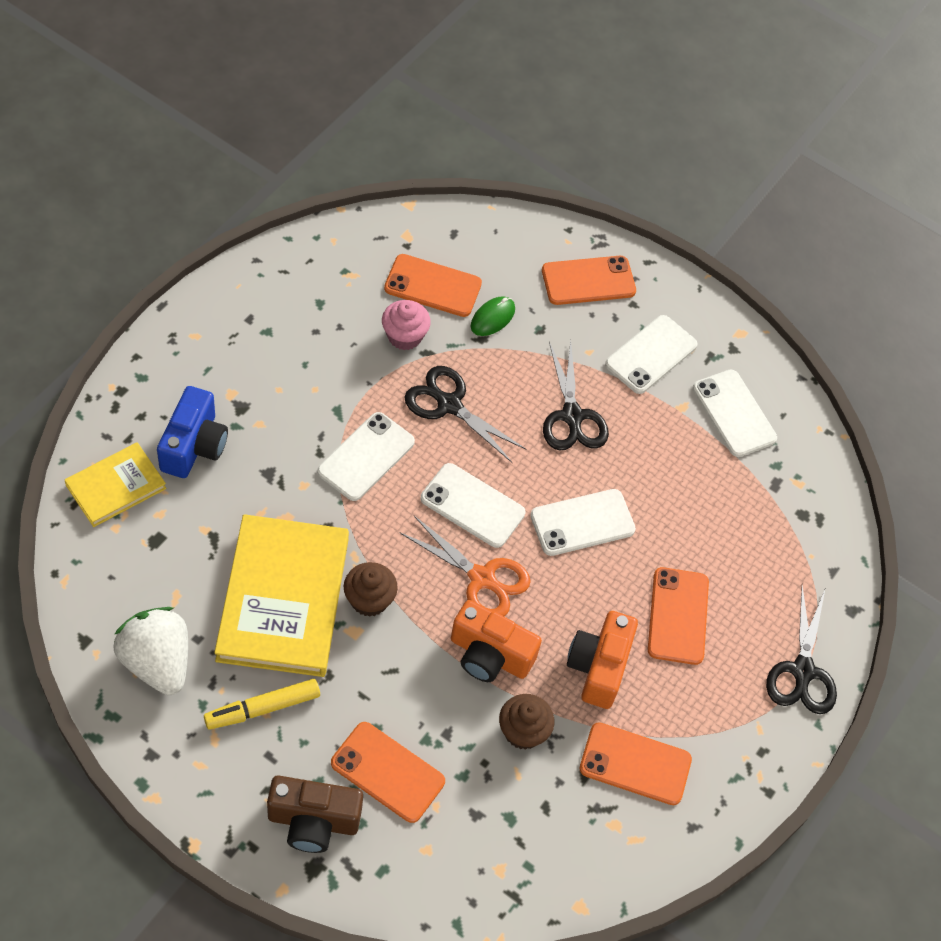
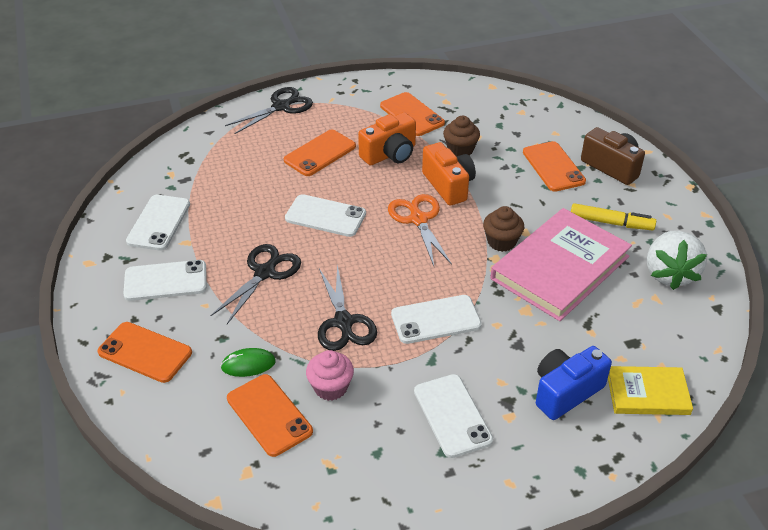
camera: 135 degrees left, 15 degrees down
yellow book [214,514,349,677] -> pink book [491,208,632,321]
white phone [421,463,525,548] -> white phone moved to [414,374,493,458]

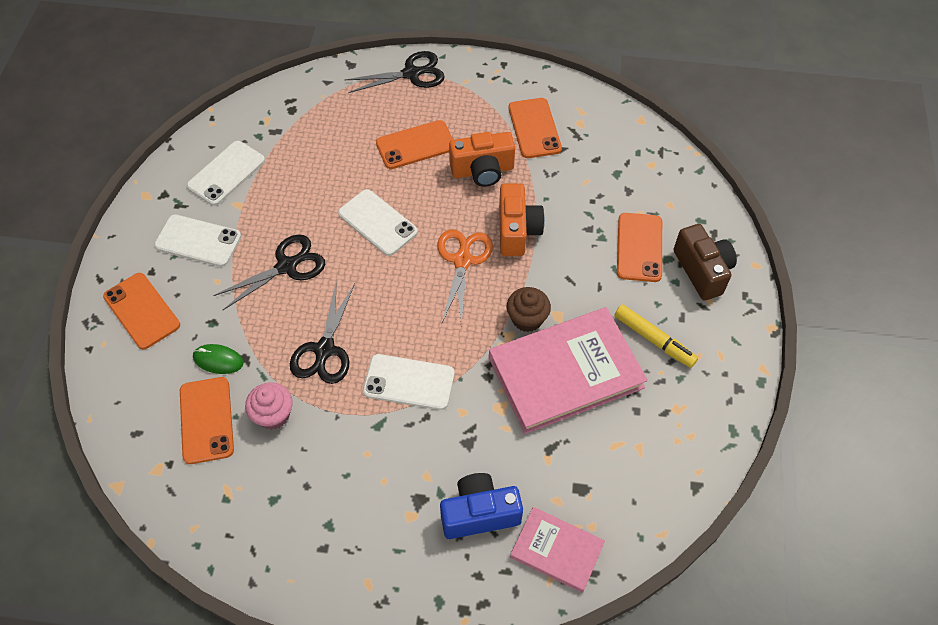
camera: 25 degrees right, 15 degrees up
white phone [414,374,493,458] -> none
brown cupcake [443,116,480,156] -> none
yellow book [608,366,693,415] -> pink book [510,507,605,593]
white strawberry [647,230,707,290] -> none

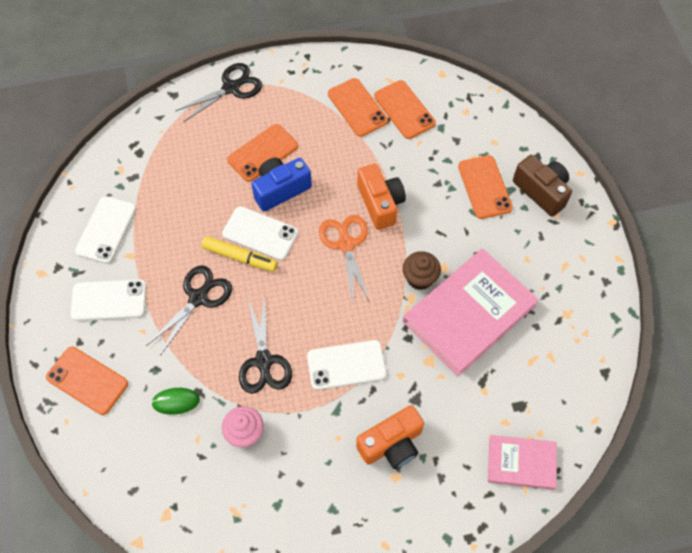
camera: 20 degrees left, 5 degrees up
orange phone [180,377,234,464] -> orange phone moved to [374,80,436,139]
blue camera [440,473,523,539] -> blue camera moved to [252,158,312,212]
orange camera [449,132,515,187] -> orange camera moved to [356,405,424,469]
yellow marker [614,304,698,368] -> yellow marker moved to [202,236,278,272]

